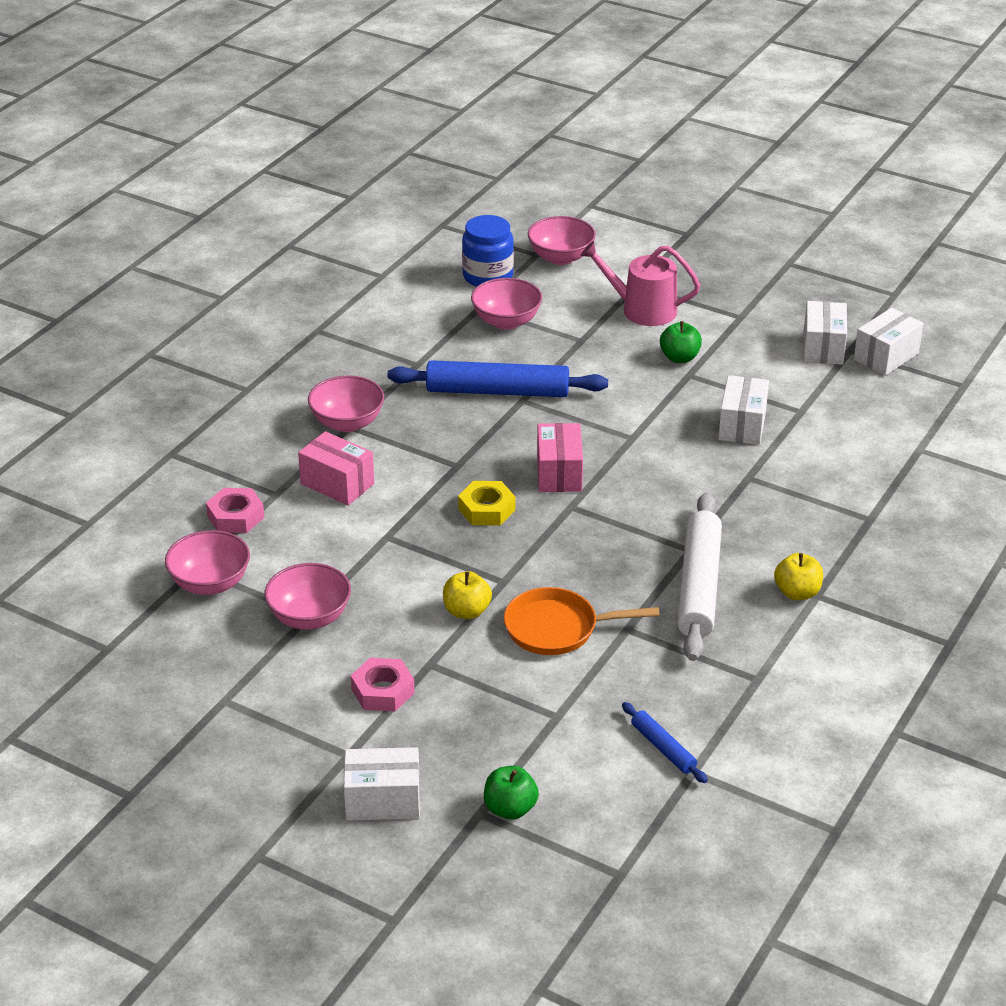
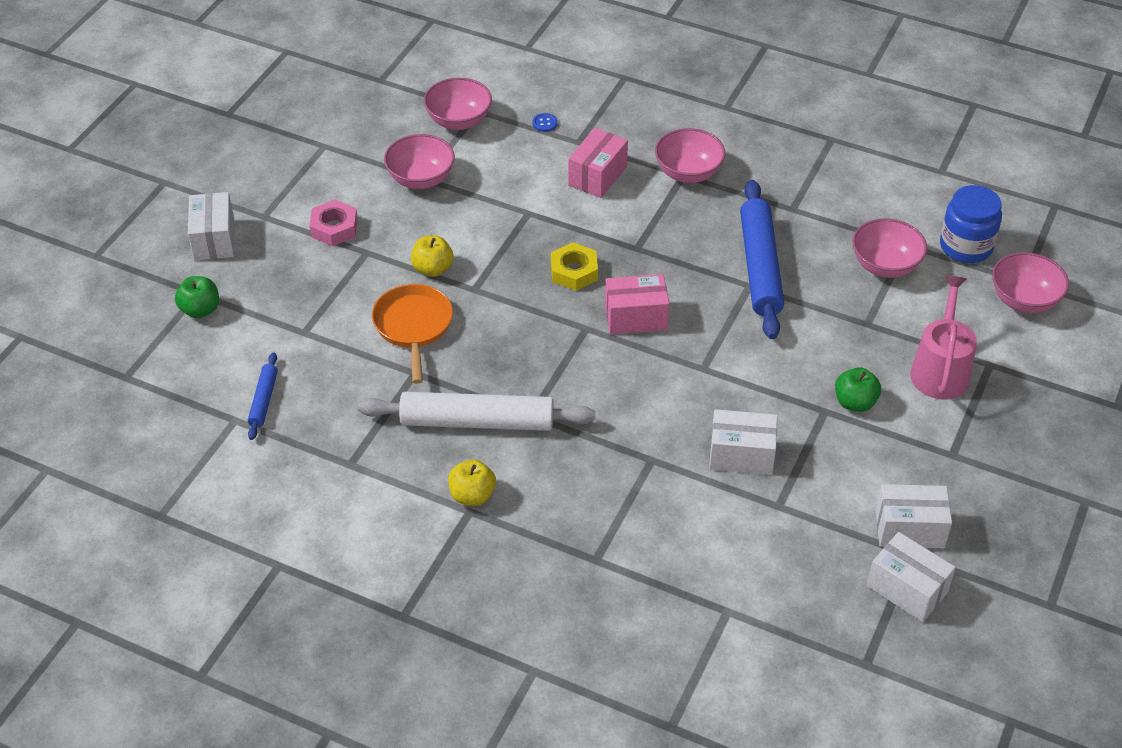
camera: 85 degrees right, 10 degrees up
pink nut [206,488,264,533] -> blue button [532,113,558,132]
blue rolling pin [622,702,708,783] -> blue rolling pin turned 45 degrees counterclockwise [248,352,278,440]

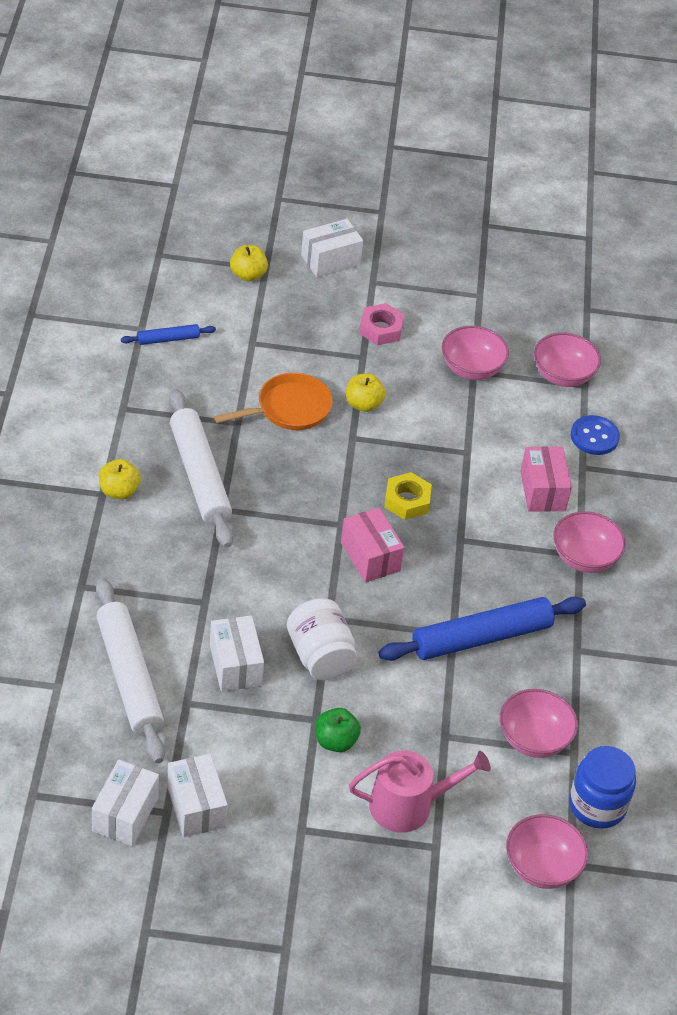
camera: 65 degrees right, 0 degrees up
green apple [175,276,219,318] -> yellow apple [230,245,268,282]
blue button [532,113,558,132] -> blue button [571,415,620,455], size x1.89
pink box [568,128,628,198] -> pink box turned 75 degrees clockwise [520,446,572,512]
none -> white rolling pin [96,578,165,763]
none -> white jar [287,598,357,680]

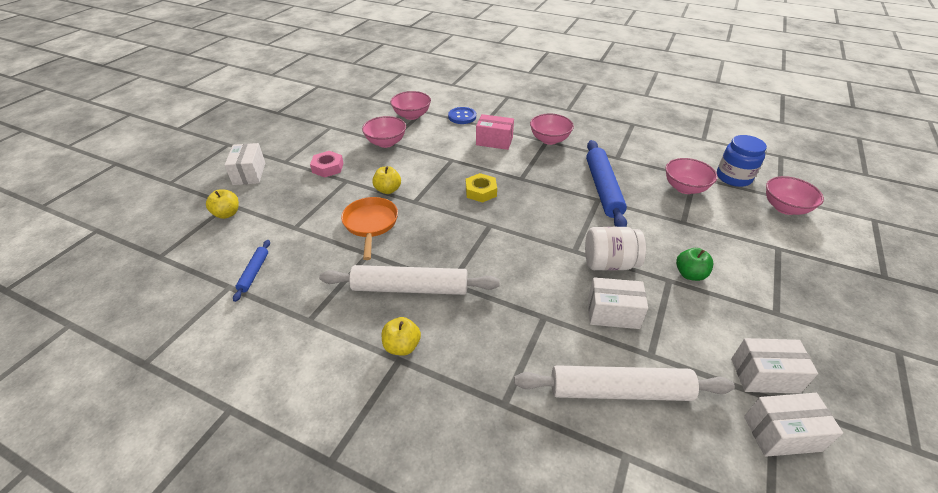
camera: 65 degrees left, 5 degrees down
white box [92,760,159,846] -> white box turned 45 degrees counterclockwise [744,393,843,457]
pink box [341,507,404,582] -> none
pink watering can [349,750,491,833] -> none

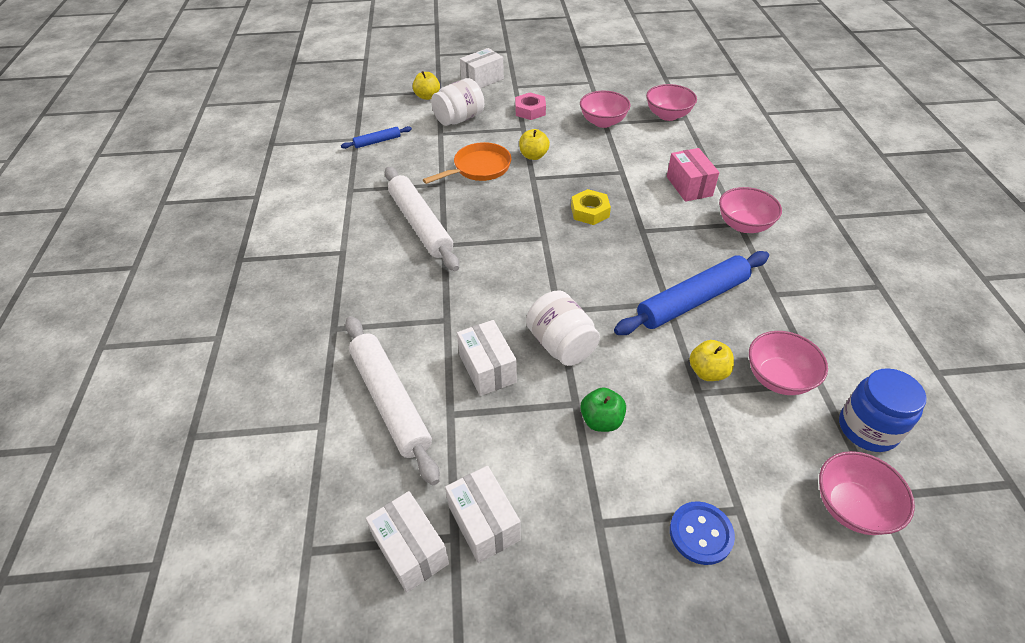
camera: 60 degrees right, 5 degrees up
yellow apple [382,317,421,356] -> yellow apple moved to [689,340,734,381]
blue button [448,107,476,124] -> blue button moved to [670,501,735,565]
none -> white jar [431,78,484,126]

